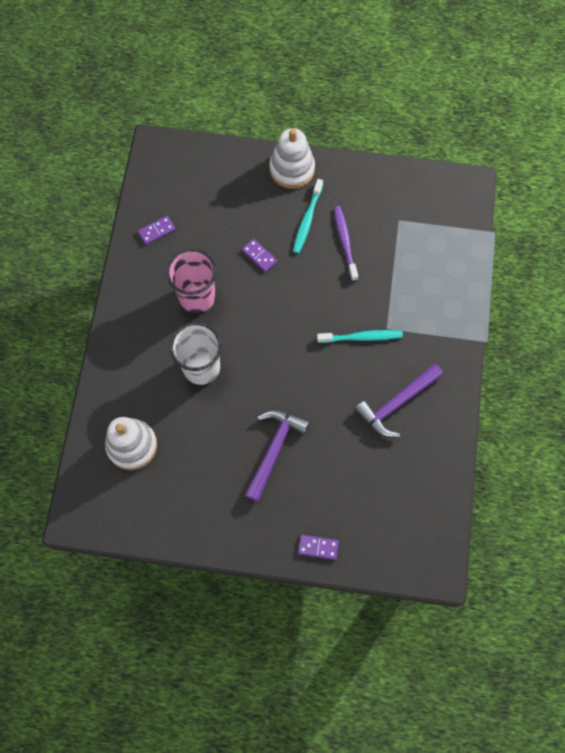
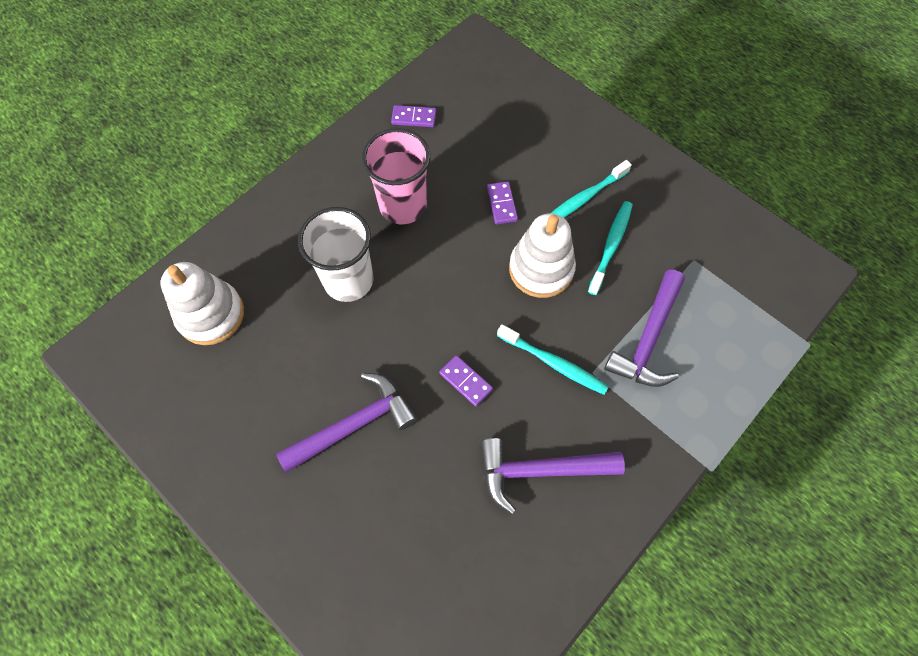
camera: 35 degrees right, 5 degrees down
white stacking toy [269,128,315,189] -> white stacking toy moved to [509,213,576,298]
purple domino [298,535,339,560] -> purple domino moved to [439,355,493,406]
purple toothbrush [334,206,358,281] -> turquoise toothbrush [588,201,633,295]
none -> purple hammer [604,270,685,387]

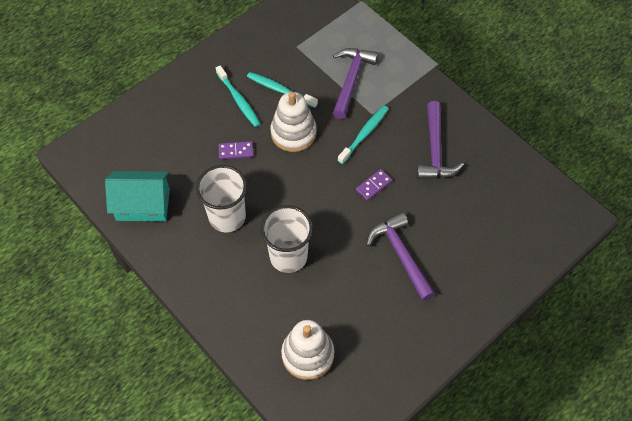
camera: 85 degrees left, 5 degrees down
pink cup [362,128,430,224] -> white cup [196,165,247,232]
purple domino [391,105,436,127] -> turquoise house [105,171,170,222]
purple hammer [604,270,685,387] -> purple hammer turned 105 degrees counterclockwise [332,48,378,119]

